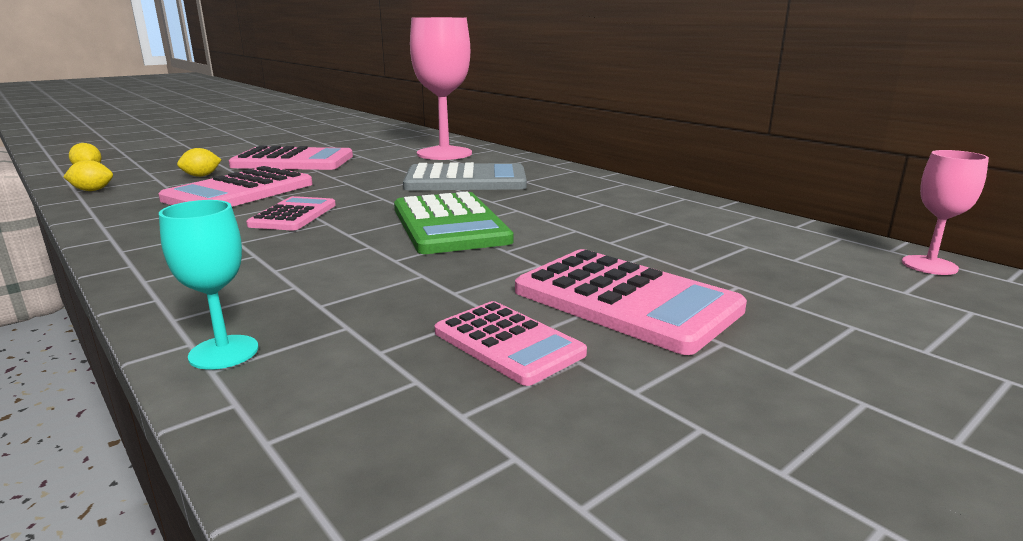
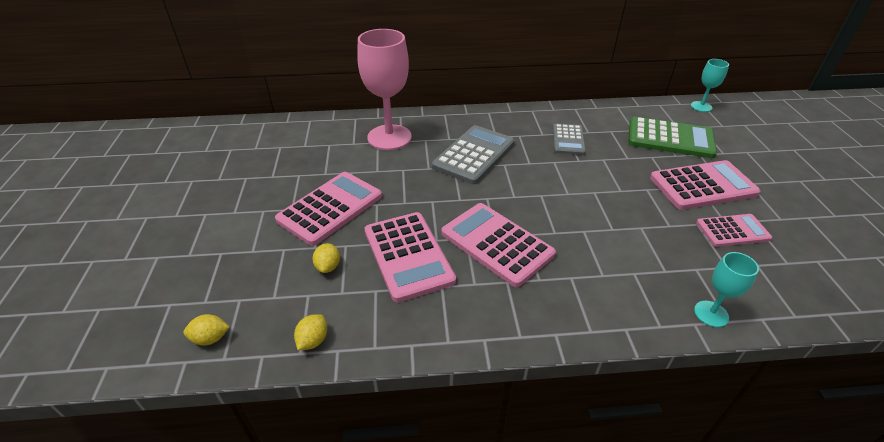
camera: 55 degrees left, 20 degrees up
pink calculator [246,196,336,231] -> pink calculator [441,203,556,287], size x1.64
green calculator [394,192,514,254] -> green calculator moved to [629,117,717,158]
pink goblet [902,150,989,275] -> turquoise goblet [691,59,729,112]
none -> grey calculator [553,123,586,155]

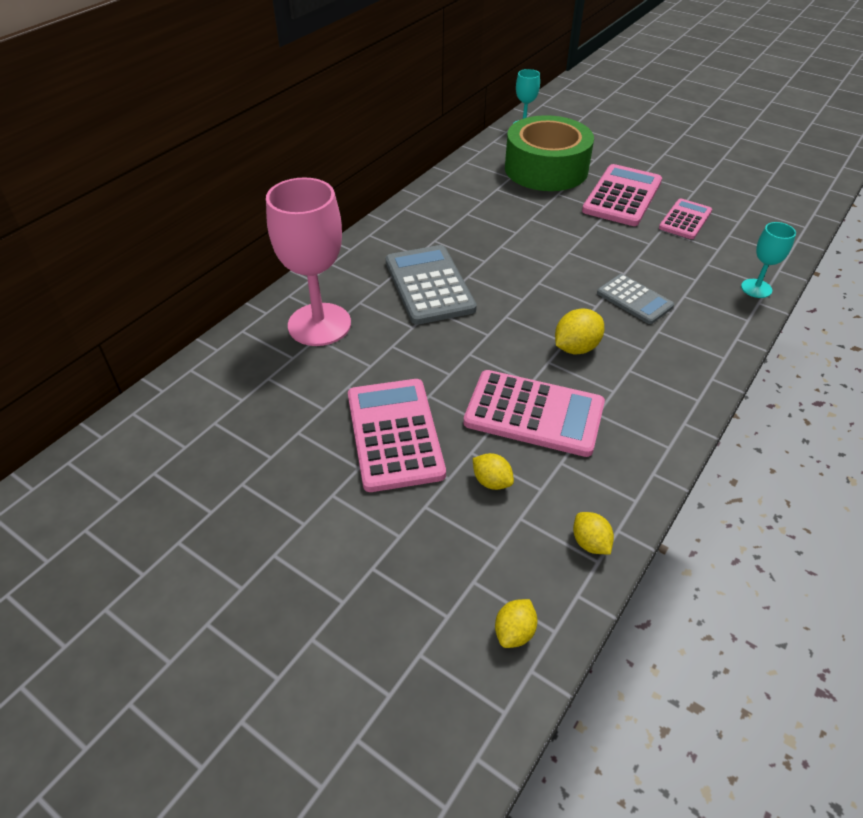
camera: 50 degrees left, 5 degrees up
pink calculator [441,203,556,287] -> yellow lemon [555,308,604,354]
grey calculator [553,123,586,155] -> grey calculator moved to [597,274,674,324]
green calculator [629,117,717,158] -> green tape [505,115,594,191]

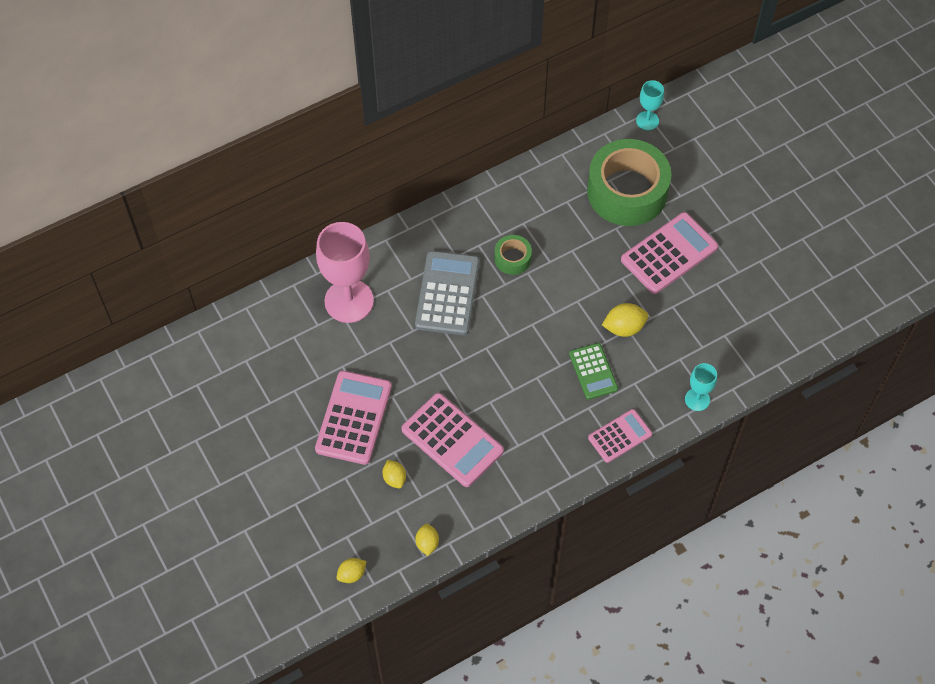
camera: 25 degrees right, 15 degrees up
yellow lemon [555,308,604,354] -> yellow lemon moved to [602,303,649,337]
grey calculator [597,274,674,324] -> green calculator [569,343,618,400]
pink calculator [659,199,712,239] -> pink calculator moved to [588,409,652,463]
none -> green tape [495,235,532,275]

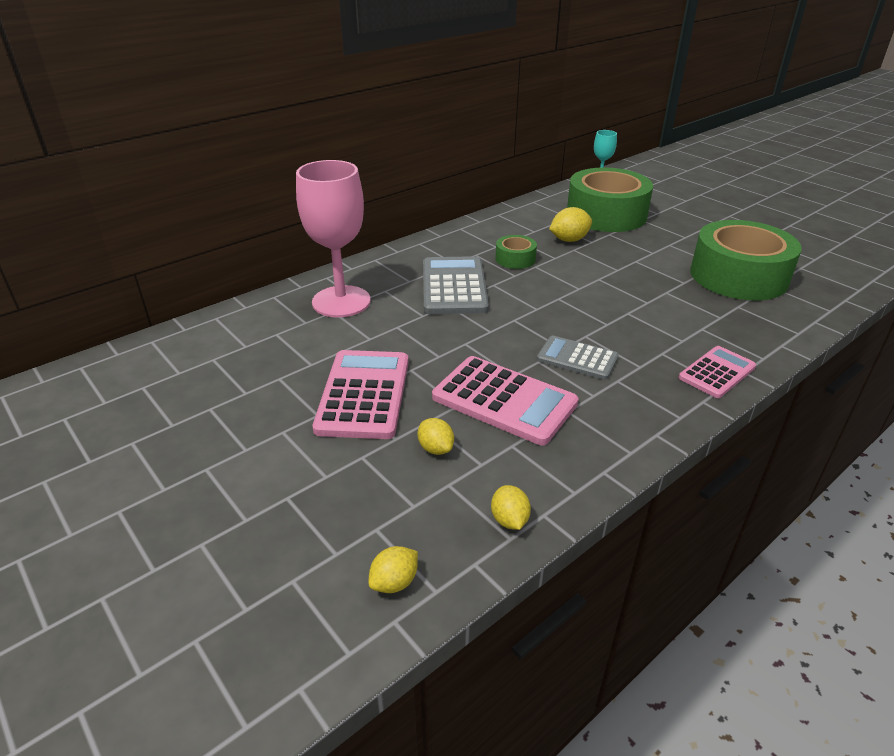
camera: 10 degrees left, 25 degrees down
green calculator [569,343,618,400] -> none
yellow lemon [602,303,649,337] -> yellow lemon moved to [549,207,592,242]
pink calculator [621,212,718,294] -> none
turquoise goblet [685,363,717,411] -> none
none -> grey calculator [537,336,619,380]
none -> green tape [690,220,802,300]

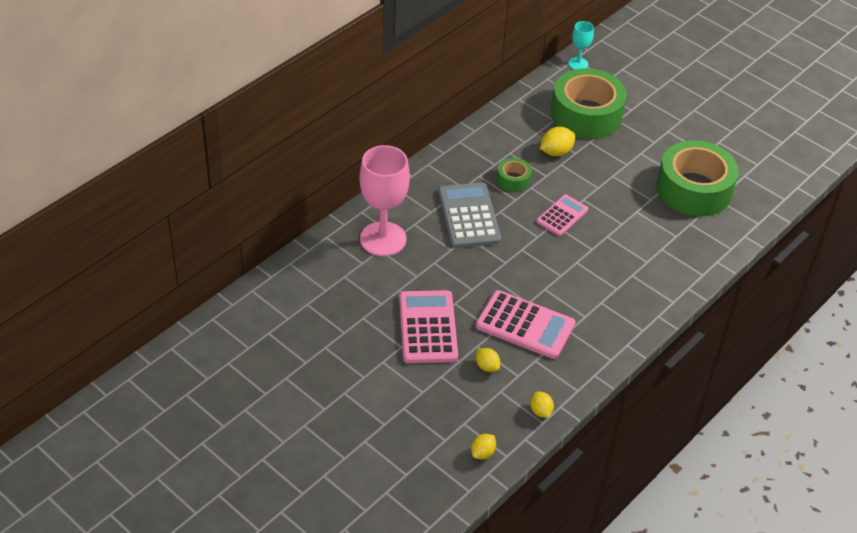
camera: 10 degrees left, 10 degrees up
grey calculator [537,336,619,380] -> none
pink calculator [679,346,756,398] -> pink calculator moved to [536,195,588,236]

